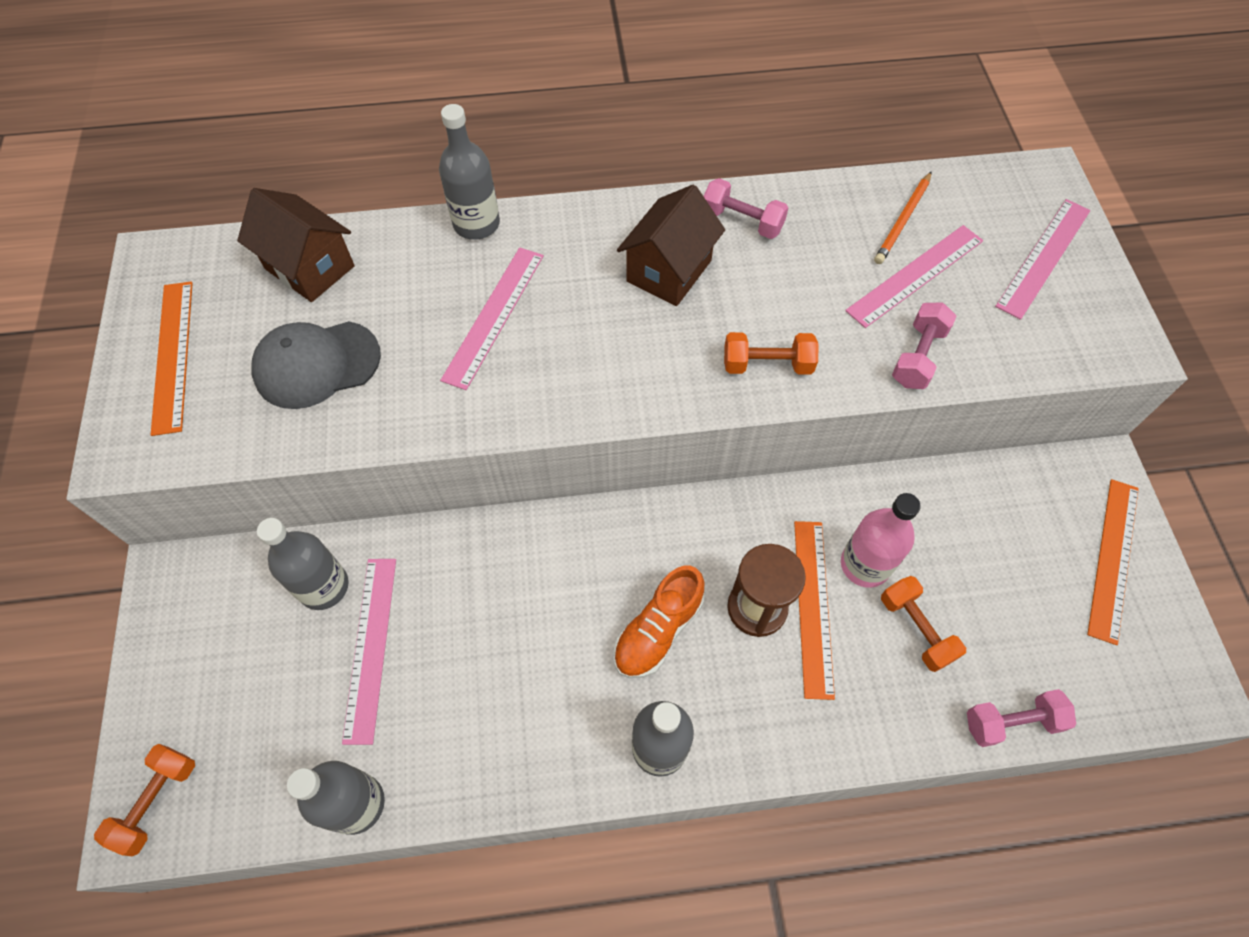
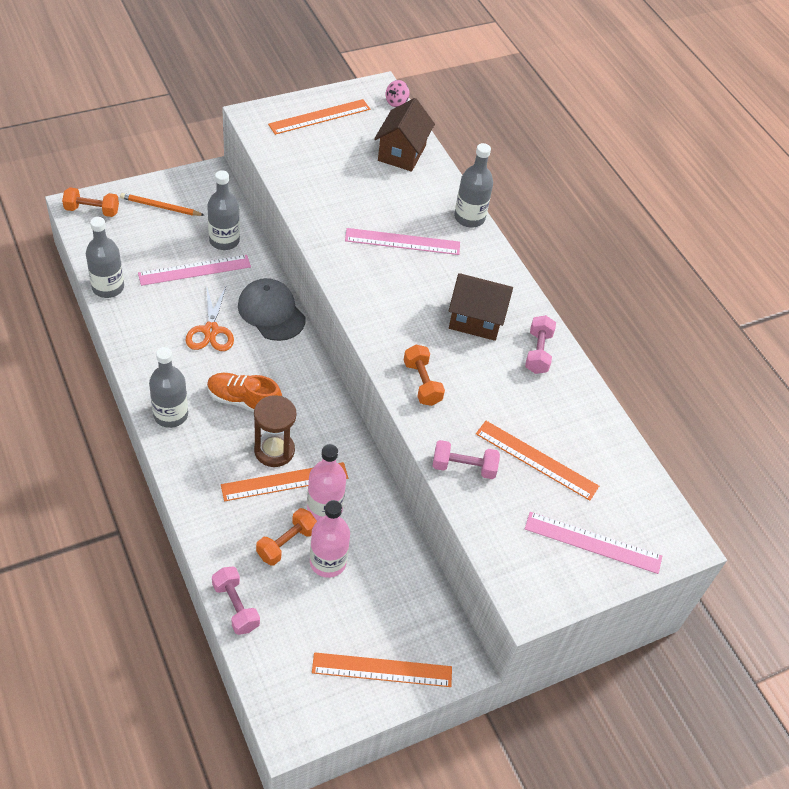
camera: 65 degrees right, 10 degrees down
grey cap [251,321,381,409] -> grey cap moved to [238,278,306,341]
pink ruler [845,225,983,328] -> orange ruler [476,421,599,501]
orange pencil [874,171,932,264] -> orange pencil moved to [120,193,204,216]
none -> orange scissors [186,287,234,351]
none -> pink bottle [310,500,350,578]
none -> pink spinning top [386,80,410,107]

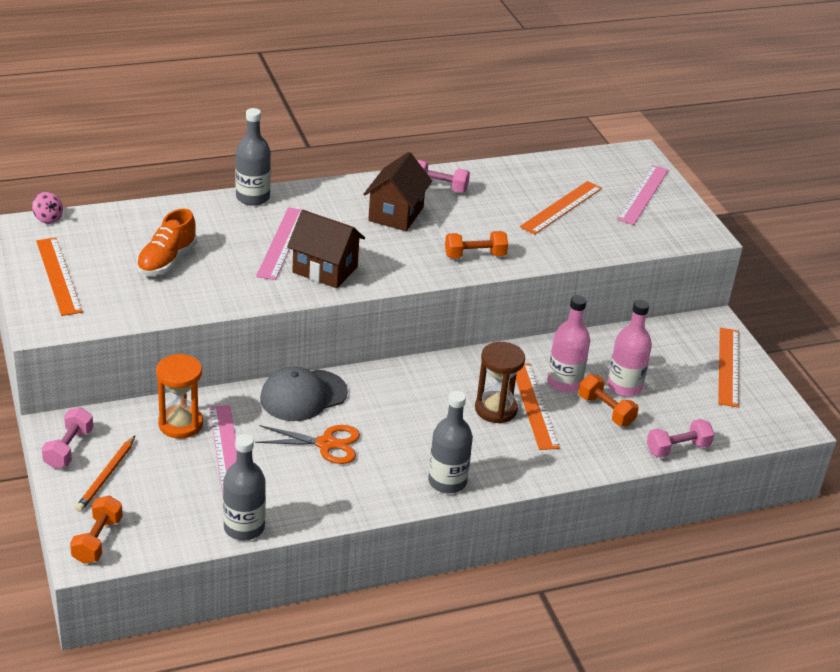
camera: 80 degrees left, 15 degrees down
grey bottle [207,170,240,250] -> orange hourglass [156,354,203,438]
orange shoe [207,373,282,412] -> orange shoe moved to [136,209,197,275]
brown house [374,98,435,172] -> brown house moved to [287,210,365,288]
pink dumbbell [433,440,500,479] -> pink dumbbell moved to [42,407,93,469]

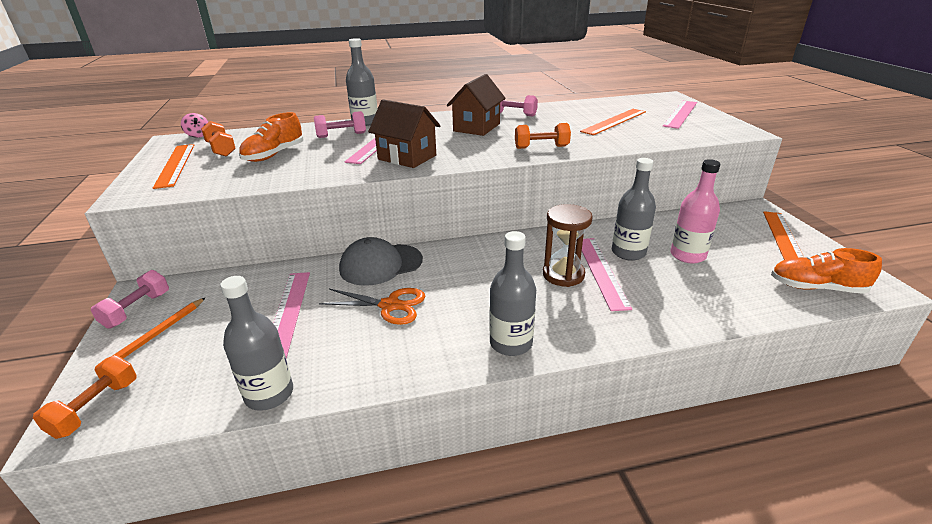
camera: 10 degrees right, 5 degrees down
orange hourglass [156,354,203,438] -> none
orange ruler [516,363,560,450] -> pink ruler [576,238,632,311]
pink bottle [547,295,590,392] -> grey bottle [612,158,656,261]
orange dumbbell [578,374,639,426] -> orange dumbbell moved to [201,121,236,157]
pink dumbbell [647,419,714,458] -> pink dumbbell moved to [314,111,366,138]
none -> orange shoe [771,248,882,294]

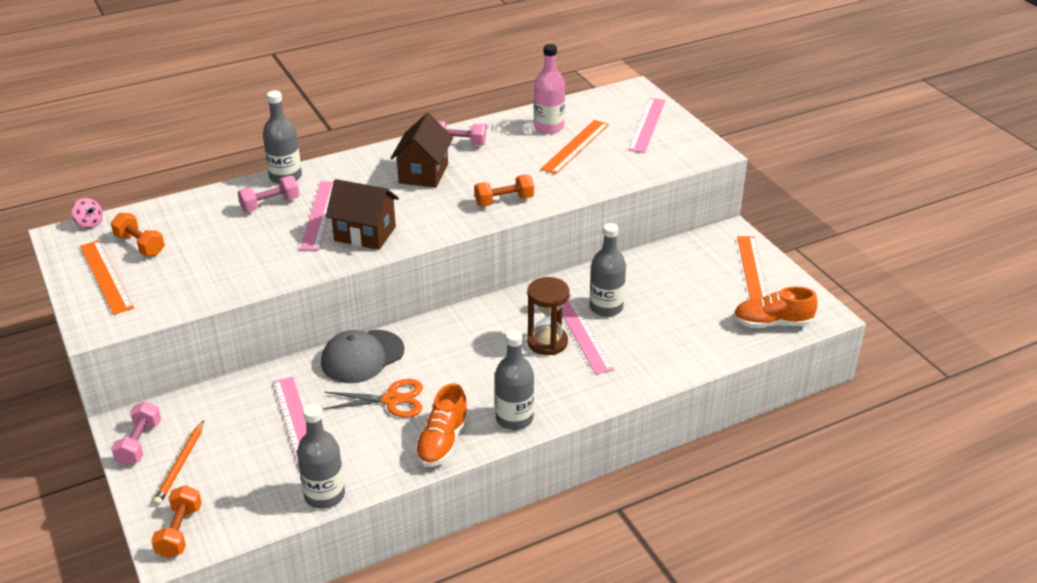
camera: 15 degrees left, 5 degrees up
orange shoe [239,112,304,162] -> orange shoe moved to [415,383,469,467]
pink bottle [670,159,720,263] -> pink bottle moved to [534,44,565,134]

